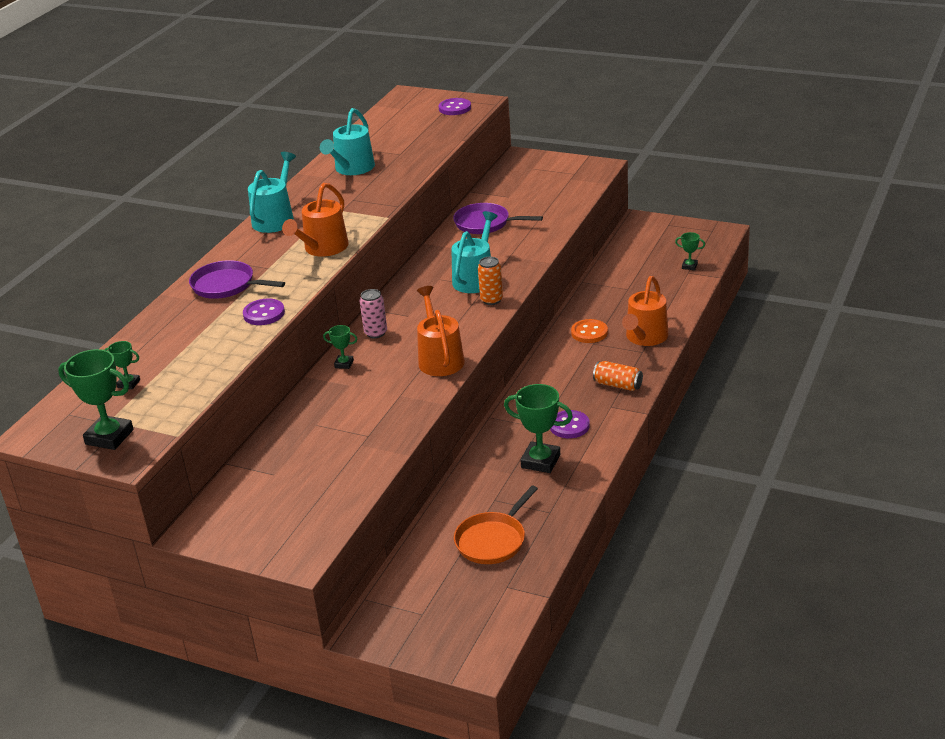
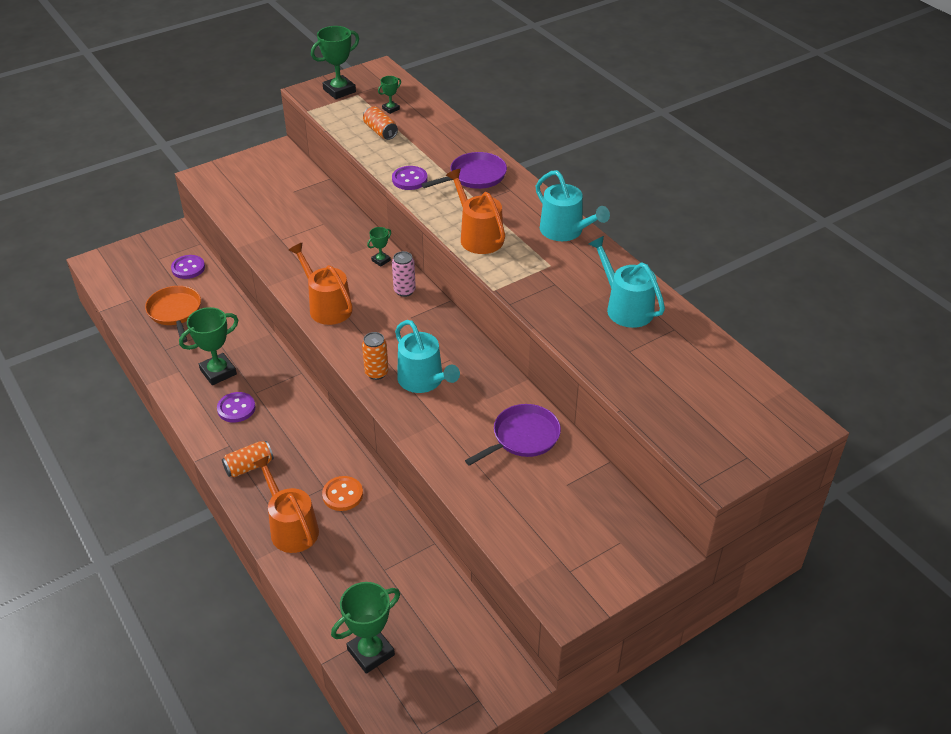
camera: 120 degrees right, 10 degrees up
orange watering can [417,286,465,376] -> orange watering can turned 150 degrees counterclockwise [288,243,353,325]
purple button [439,98,471,115] -> purple button moved to [171,255,205,279]
green trophy [675,232,705,270] -> green trophy [331,582,400,674], size x1.94
none -> orange can [363,107,398,140]

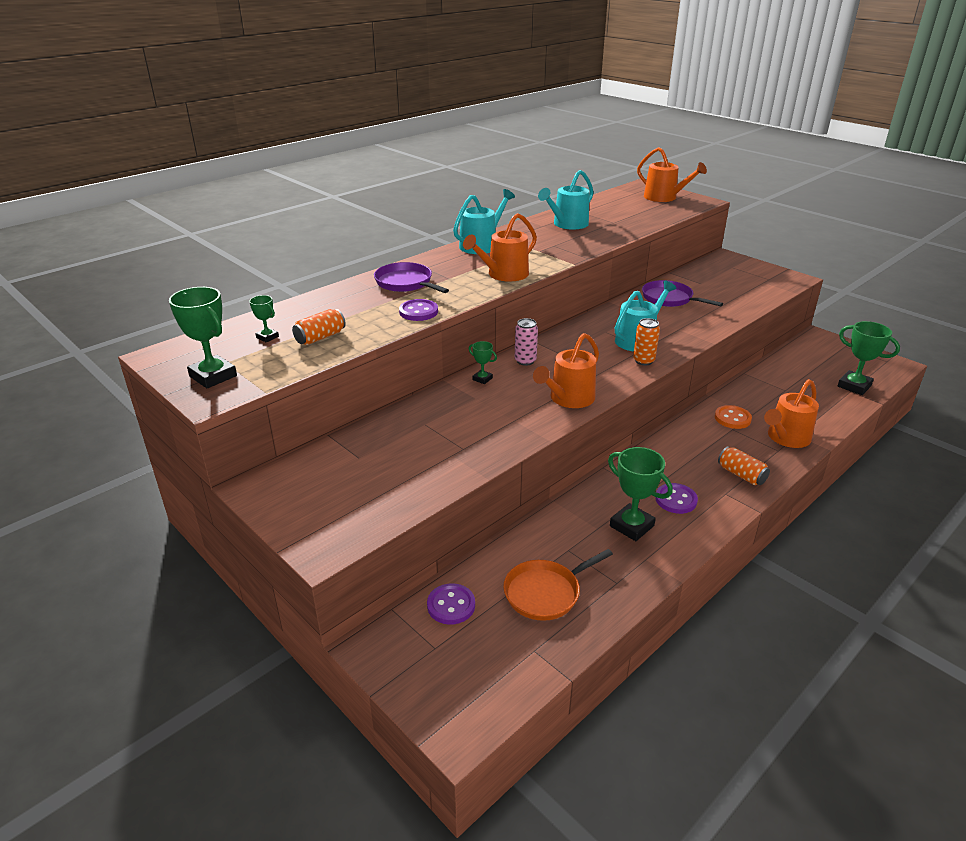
camera: 100 degrees left, 10 degrees down
none -> orange watering can [637,147,707,202]

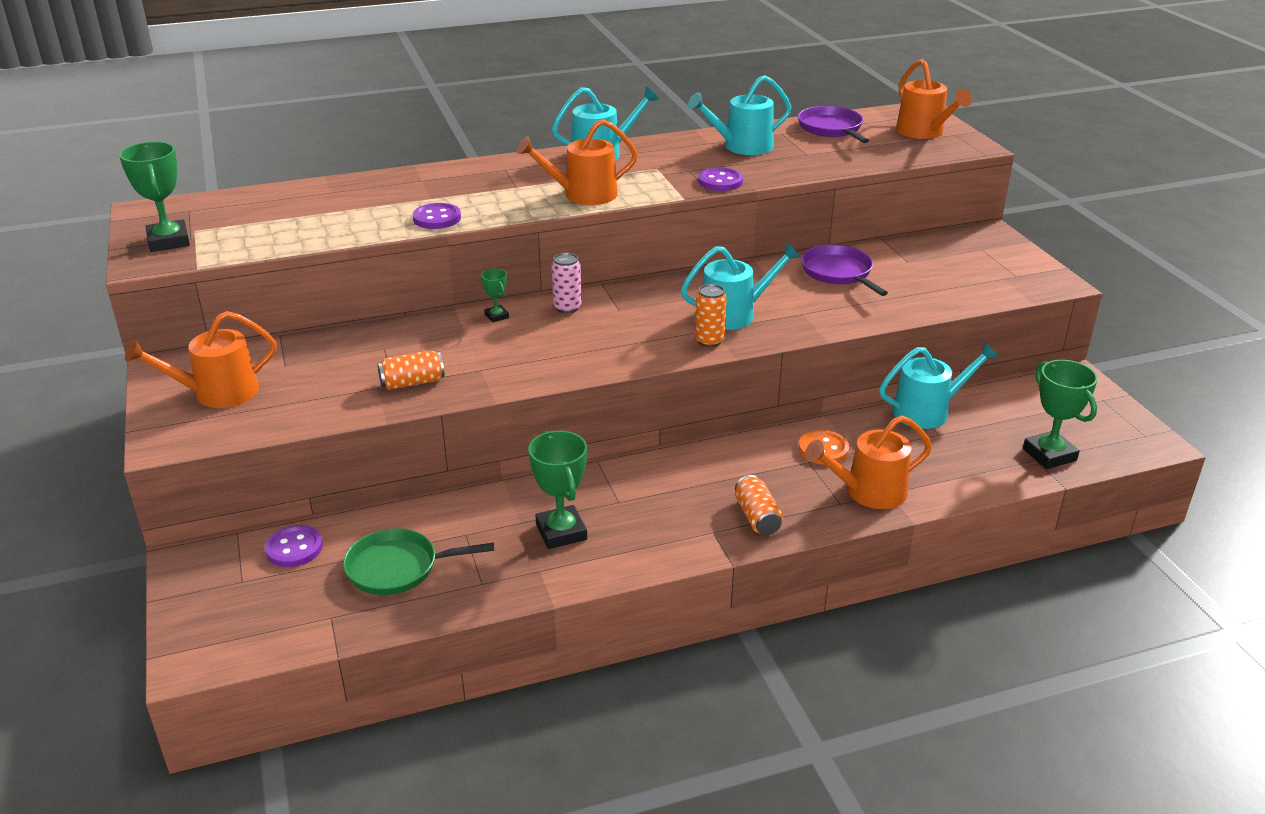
camera: 25 degrees right, 0 degrees up
green trophy [249,295,279,343] -> none
orange can [292,309,346,345] -> orange can moved to [377,350,445,390]
purple pan [374,262,449,293] -> purple pan moved to [798,106,869,143]
orange pan [503,549,613,621] -> green pan [343,529,494,595]
orange watering can [533,333,599,408] -> orange watering can moved to [125,311,276,408]
purple button [655,483,698,514] -> purple button moved to [698,167,743,191]
none -> turquoise watering can [879,342,998,429]

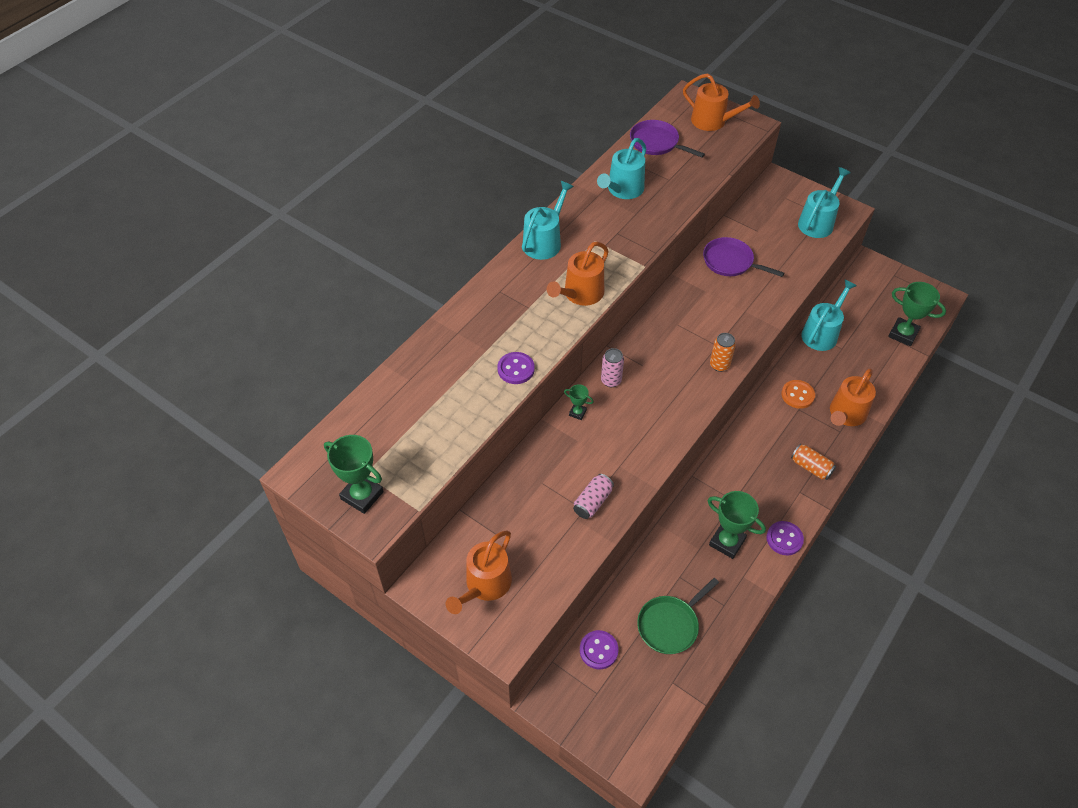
camera: 35 degrees left, 20 degrees up
orange can [377,350,445,390] -> pink can [573,474,614,519]
turquoise watering can [681,243,800,330] -> turquoise watering can moved to [798,167,851,238]
purple button [698,167,743,191] -> purple button moved to [766,521,804,555]

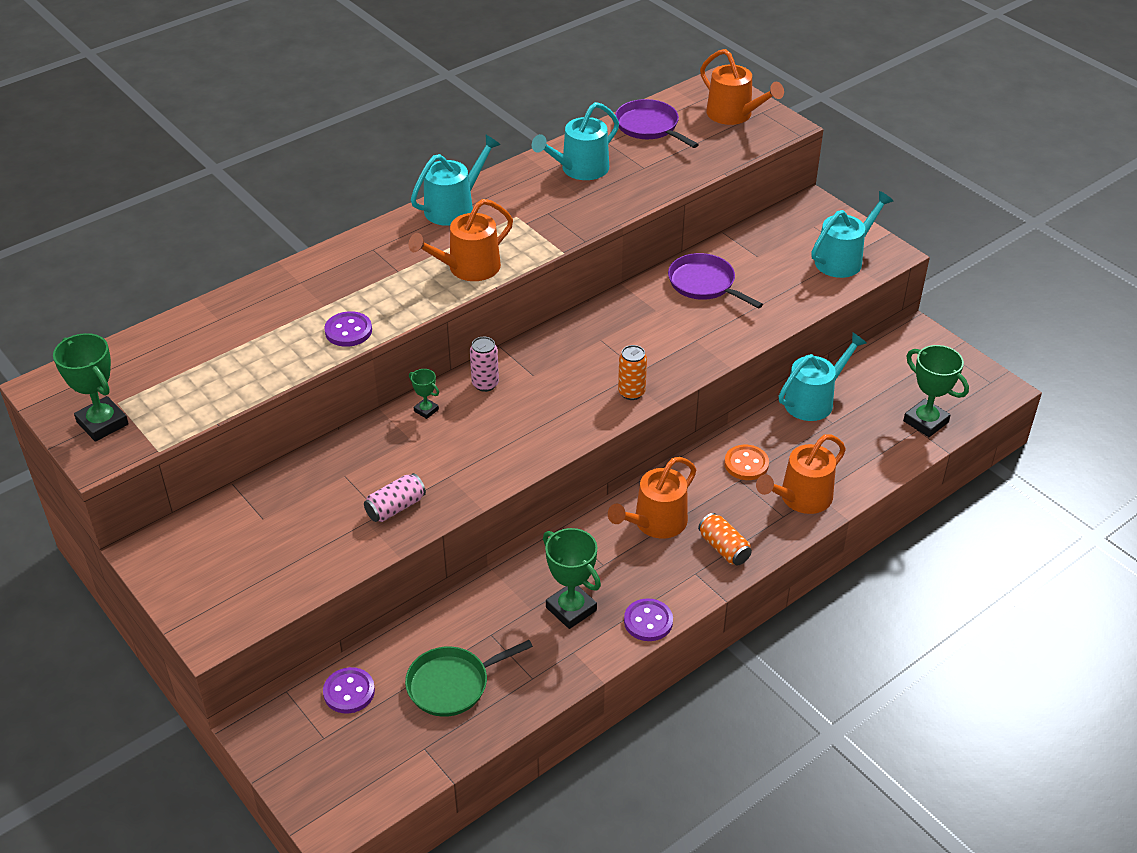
camera: 15 degrees right, 10 degrees down
orange watering can [446,530,512,614] -> orange watering can moved to [608,457,696,538]

